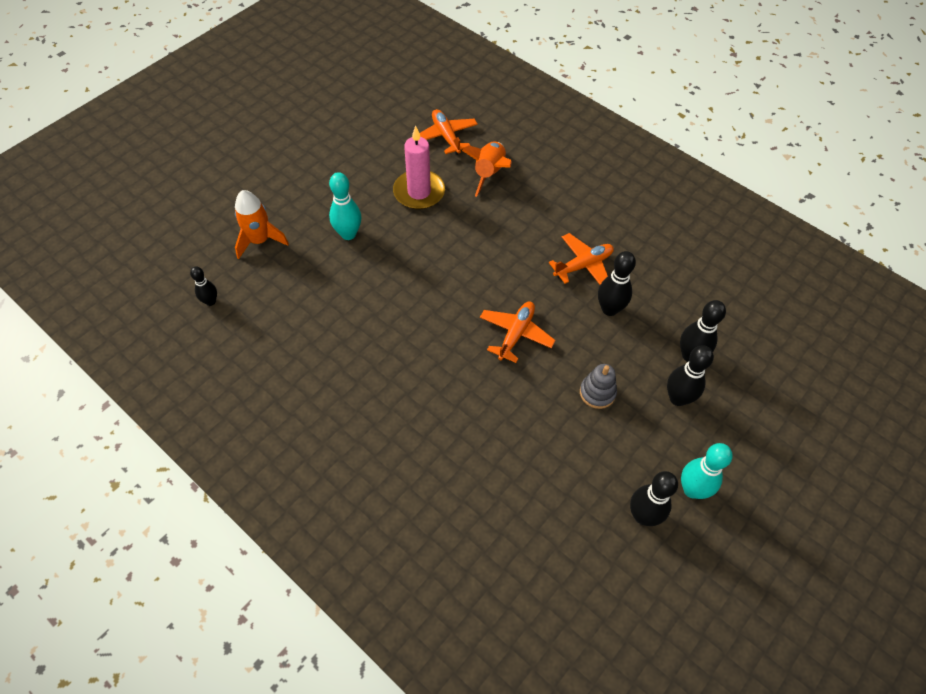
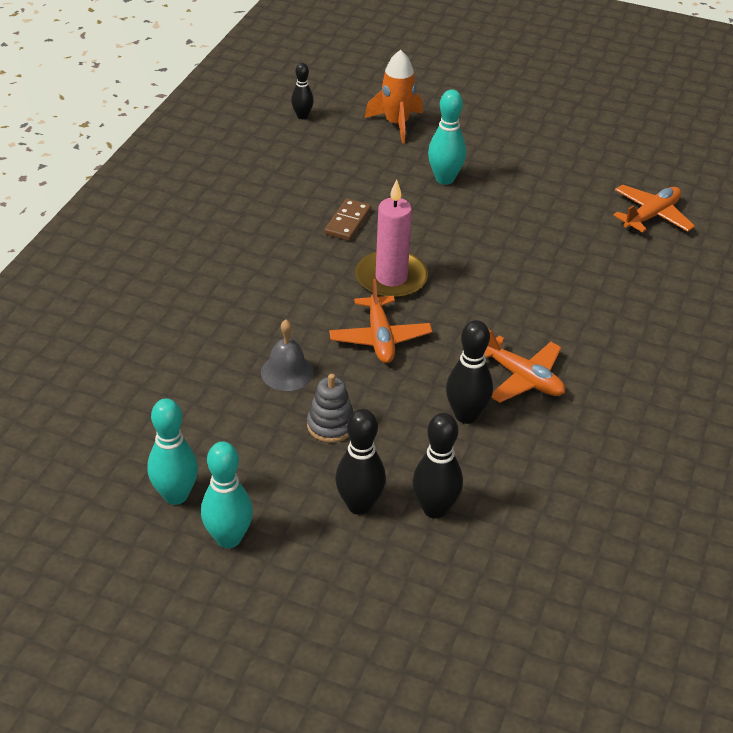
camera: 70 degrees right, 15 degrees down
pink candle [393,126,445,209] -> pink candle moved to [355,179,428,299]
orange rocket [462,142,512,197] -> none
orange plane [480,302,556,363] -> orange plane turned 75 degrees clockwise [329,279,432,363]
black bowling pin [630,471,678,526] -> turquoise bowling pin [147,398,198,505]
none -> grey bell [261,320,314,391]
none -> brown domino [324,199,371,241]

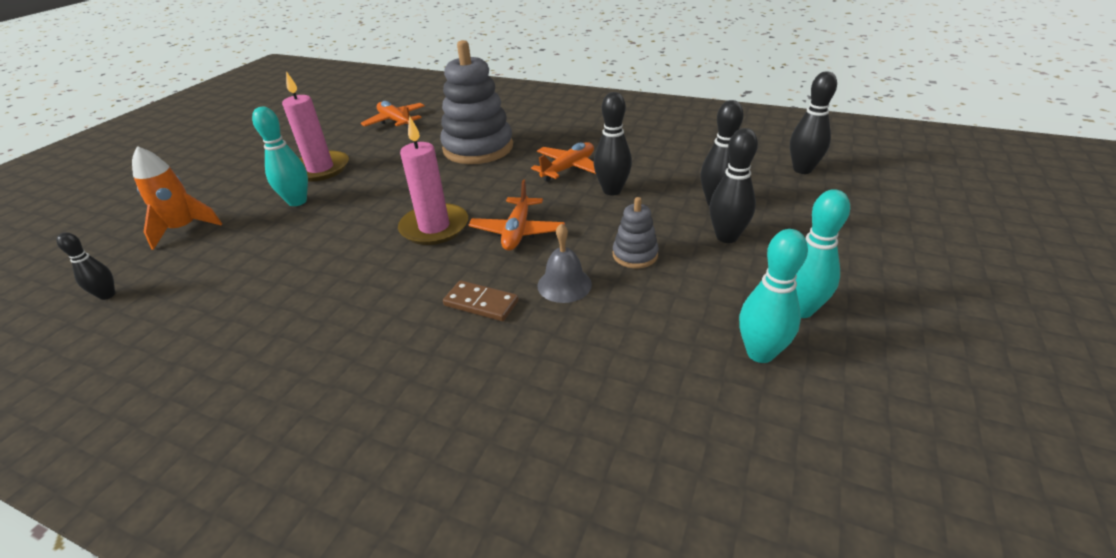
camera: 85 degrees left, 5 degrees down
brown domino [324,199,371,241] -> brown domino moved to [443,280,519,321]
orange plane [329,279,432,363] -> orange plane turned 105 degrees clockwise [469,179,565,251]
none -> pink candle [282,71,349,182]
none -> grey stacking toy [440,40,513,164]
none -> black bowling pin [790,71,837,174]

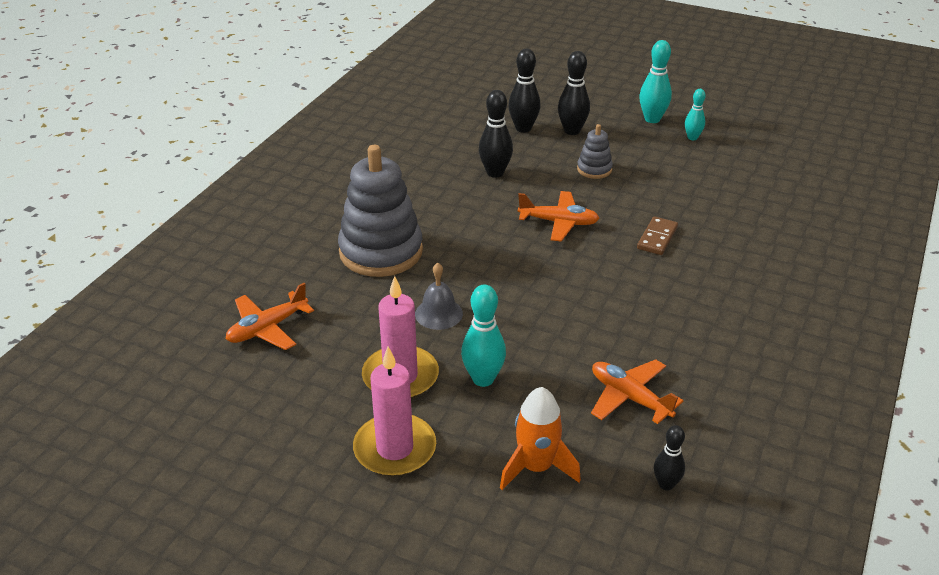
camera: 90 degrees left, 0 degrees up
pink candle [398,115,468,245] -> pink candle moved to [353,347,436,477]
orange plane [531,142,596,182] -> orange plane moved to [591,359,683,424]
grey bell [537,223,592,303] -> grey bell moved to [415,263,463,330]
turquoise bowling pin [739,229,808,363] -> turquoise bowling pin [685,89,706,140], size x0.62
black bowling pin [790,71,837,174] -> none

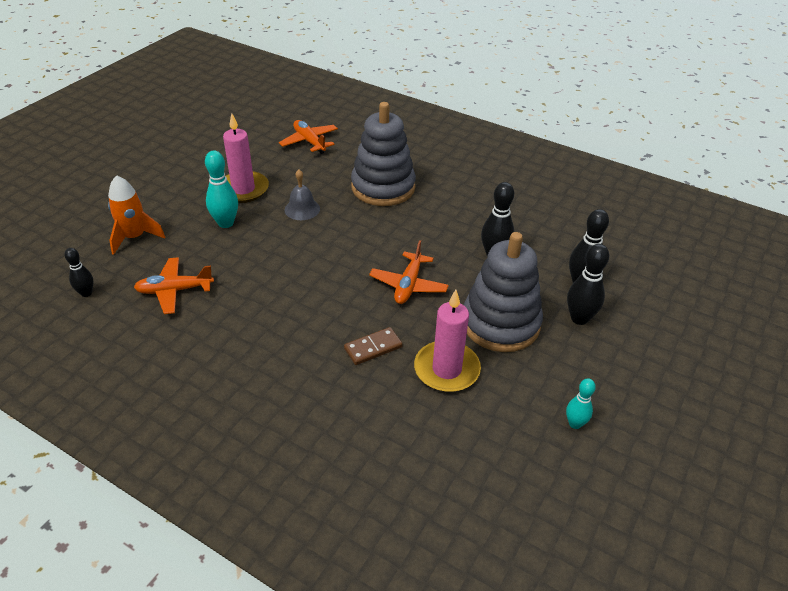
camera: 95 degrees right, 5 degrees up
pink candle [353,347,436,477] -> pink candle moved to [414,290,481,392]
grey stacking toy [577,124,613,179] -> grey stacking toy [464,232,543,352], size x2.14
orange plane [591,359,683,424] -> orange plane turned 150 degrees counterclockwise [134,257,214,314]
brown domino [637,216,678,255] -> brown domino turned 60 degrees counterclockwise [344,327,403,365]
turquoise bowling pin [639,40,672,123] -> none

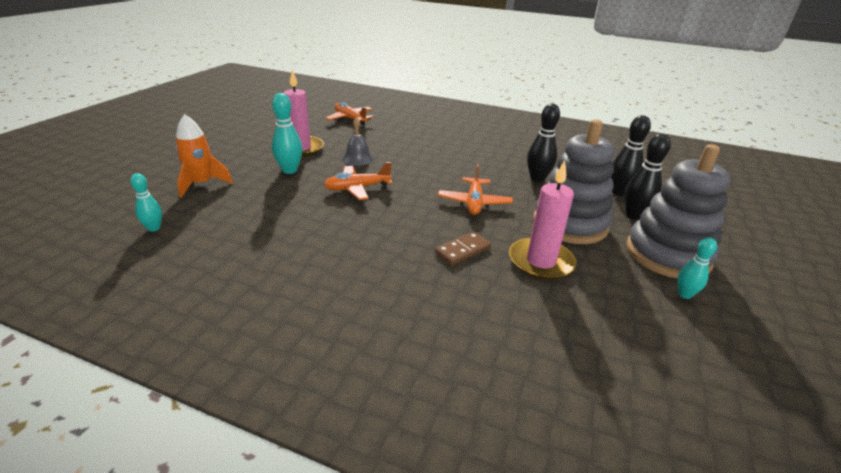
camera: 10 degrees left, 10 degrees down
black bowling pin [65,248,94,297] -> turquoise bowling pin [130,173,162,232]
orange plane [134,257,214,314] -> orange plane moved to [323,162,392,200]
grey stacking toy [351,102,416,206] -> grey stacking toy moved to [626,144,731,279]

